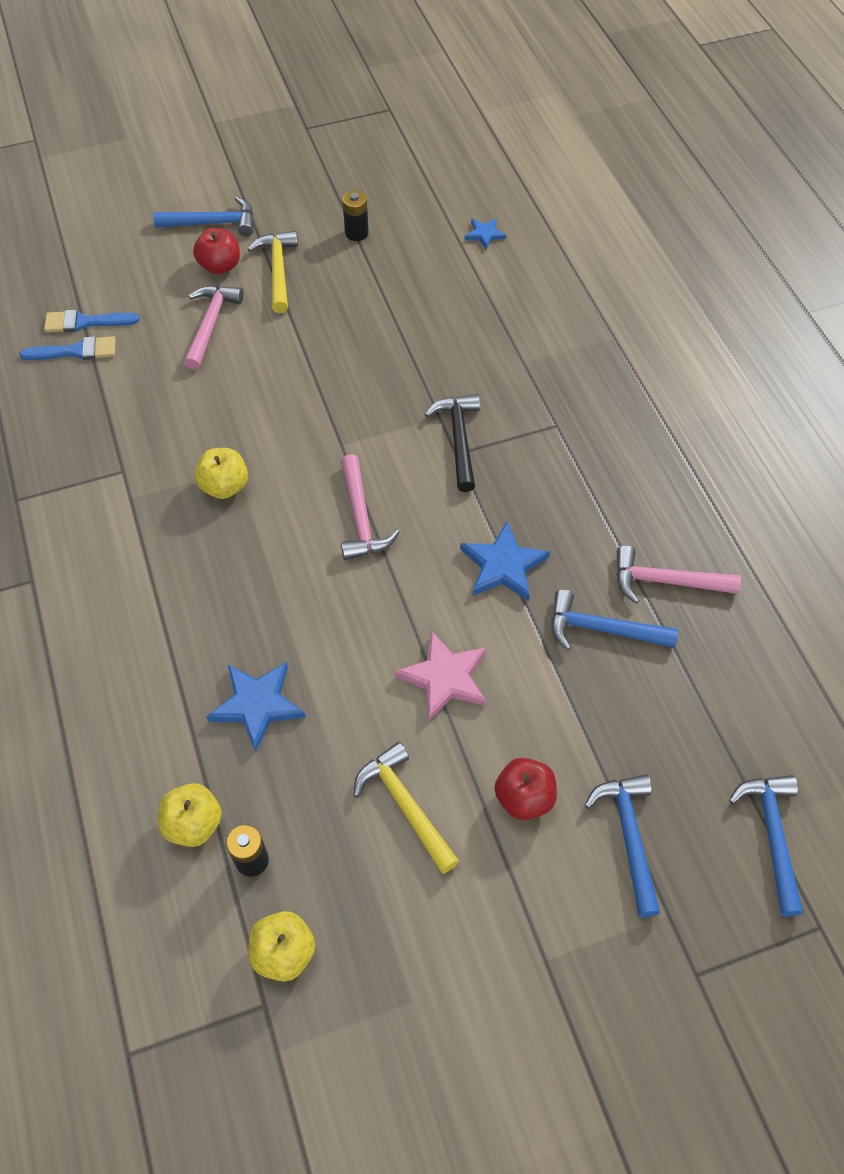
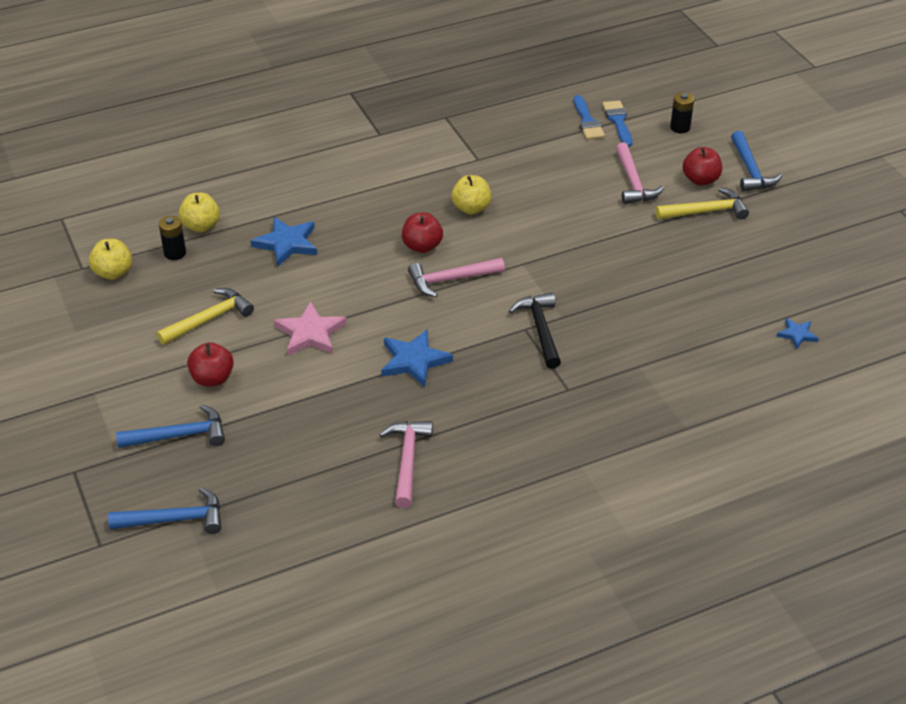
camera: 85 degrees right, 15 degrees down
pink hammer [184,285,243,370] -> pink hammer turned 75 degrees clockwise [616,142,664,204]
black battery [342,191,369,241] -> black battery moved to [670,92,694,133]
black hammer [425,394,480,492] -> black hammer turned 90 degrees counterclockwise [509,293,561,369]
blue hammer [551,590,678,651] -> none
none -> red apple [402,213,443,253]

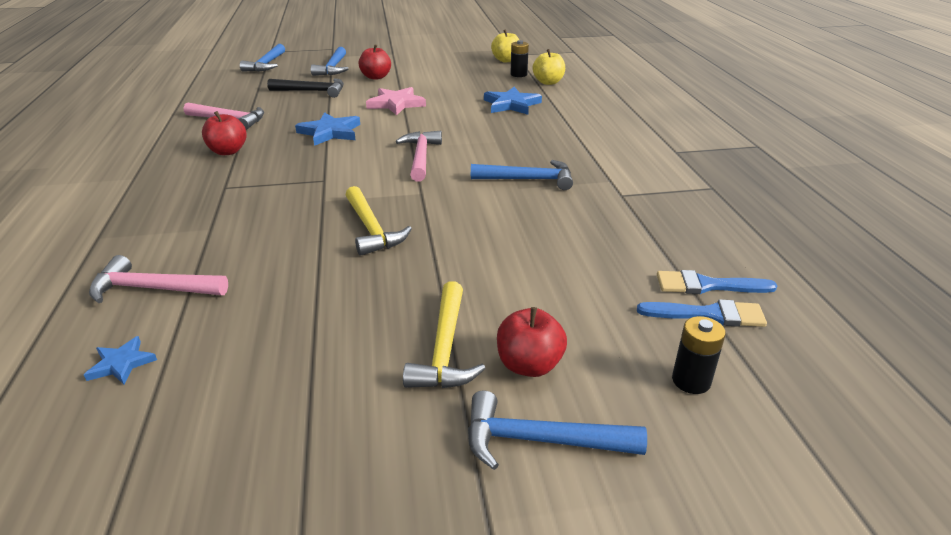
camera: 105 degrees right, 10 degrees down
yellow hammer [157,288,254,345] -> yellow hammer moved to [346,186,412,256]
red apple [402,213,443,253] -> red apple moved to [202,111,247,155]
yellow apple [451,175,491,214] -> blue hammer [471,160,573,190]
black hammer [509,293,561,369] -> black hammer moved to [267,78,344,98]
pink hammer [616,142,664,204] -> pink hammer moved to [89,255,228,303]

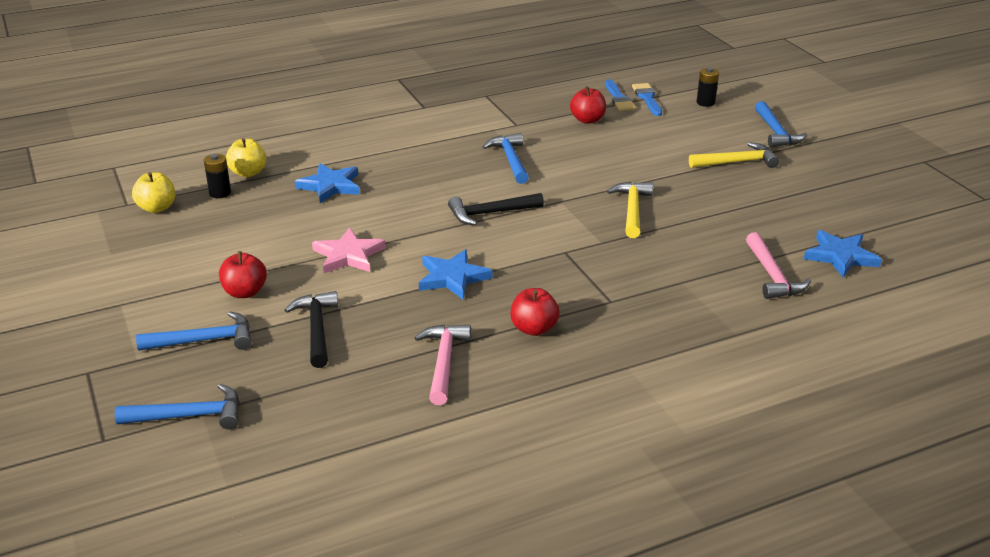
camera: 105 degrees left, 0 degrees up
blue star [84,336,157,385] -> blue star [804,230,882,278], size x1.77
yellow hammer [346,186,412,256] -> yellow hammer turned 45 degrees counterclockwise [607,182,653,238]
pink hammer [396,131,442,181] -> black hammer [448,193,544,225]
red apple [497,307,567,377] -> red apple moved to [570,86,606,124]

